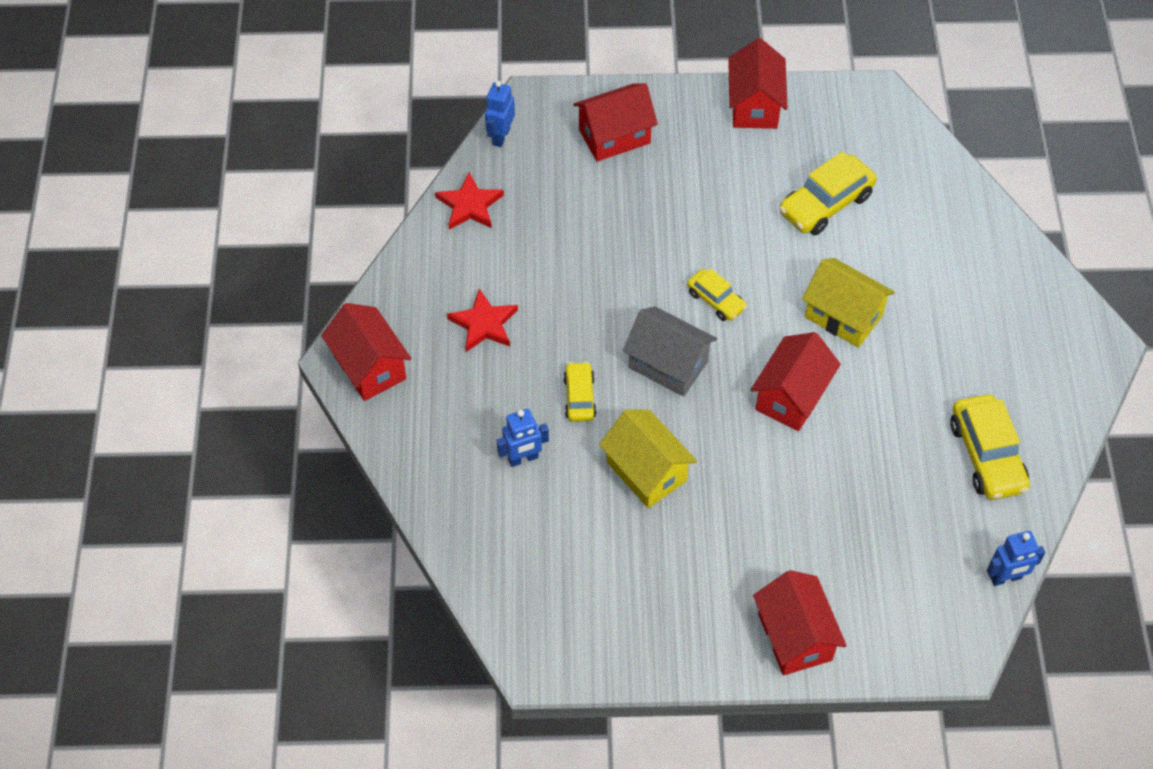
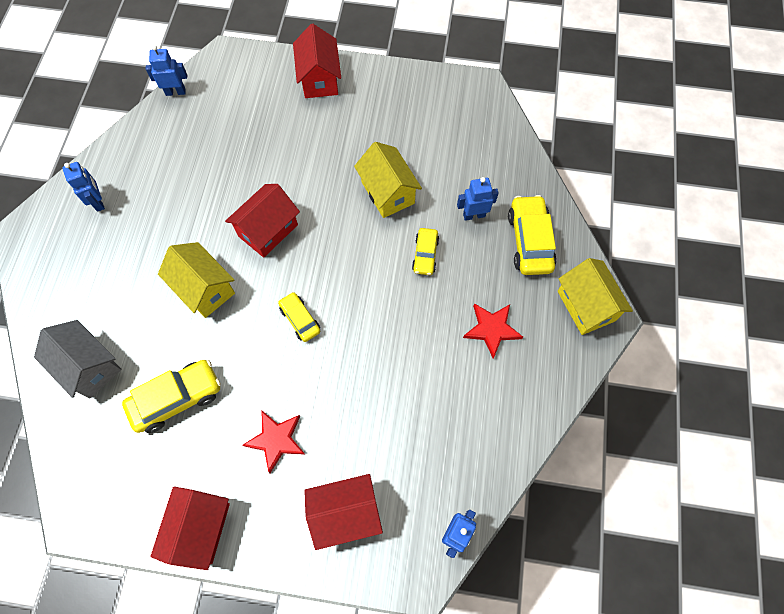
camera: 170 degrees left, 10 degrees up
red house [321,303,411,401] -> yellow house [558,258,633,335]
red star [435,172,504,230] -> red star moved to [243,410,306,473]
grey house [623,306,717,396] -> grey house moved to [34,320,122,398]
yellow car [950,394,1030,500] -> yellow car moved to [508,195,557,275]
none -> blue robot [62,162,105,212]

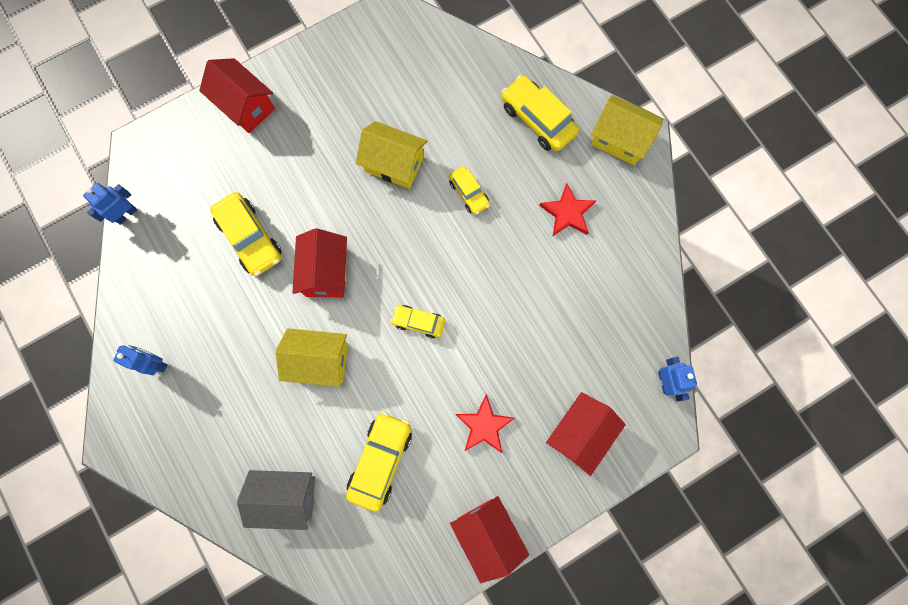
camera: 40 degrees left, 10 degrees up
blue robot [457,177,499,221] -> none
none -> yellow car [210,192,282,276]

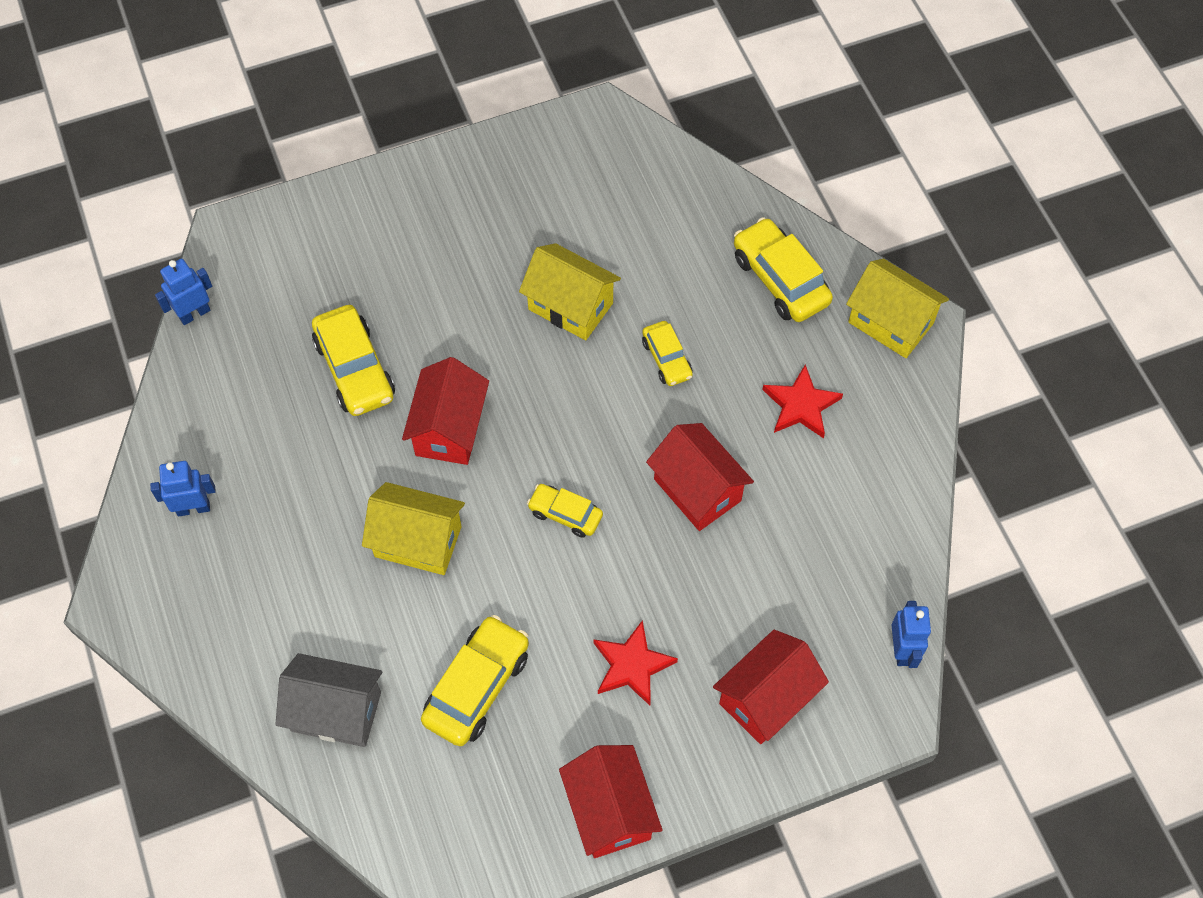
camera: 10 degrees right, 15 degrees down
blue robot [113,345,168,375] -> blue robot turned 45 degrees counterclockwise [150,461,216,516]
red house [199,58,275,133] -> red house moved to [646,423,754,531]

